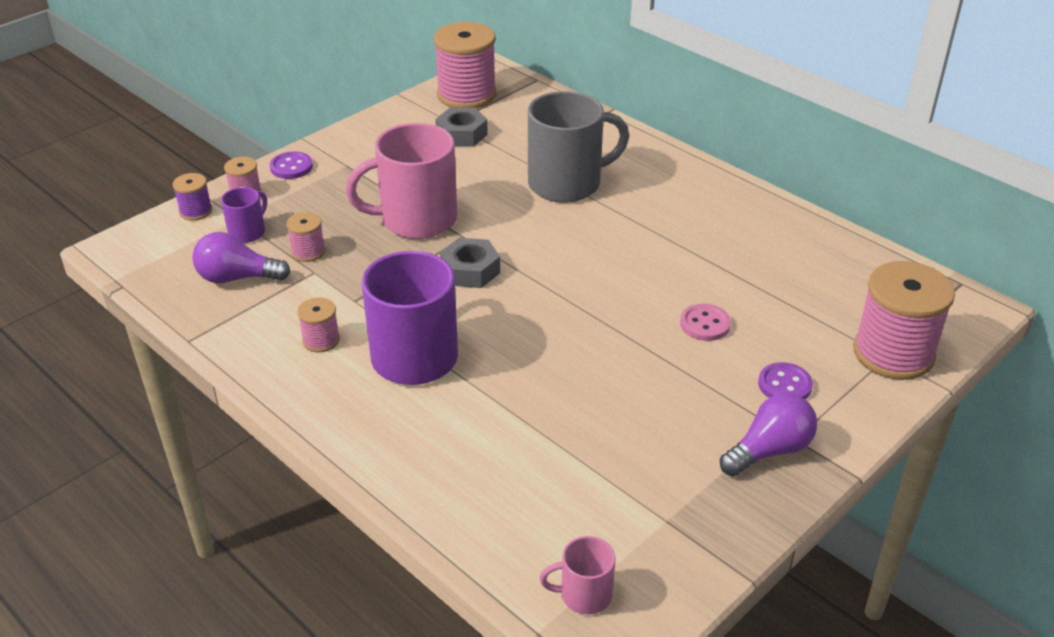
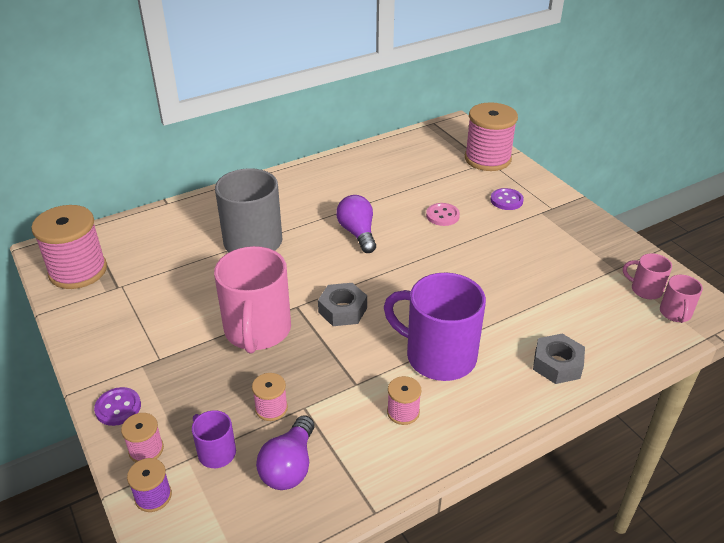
camera: 75 degrees left, 0 degrees up
grey nut [435,108,488,147] -> grey nut moved to [533,334,585,384]
purple light bulb [720,393,817,476] -> purple light bulb moved to [336,195,376,253]
none -> pink mug [623,253,672,299]

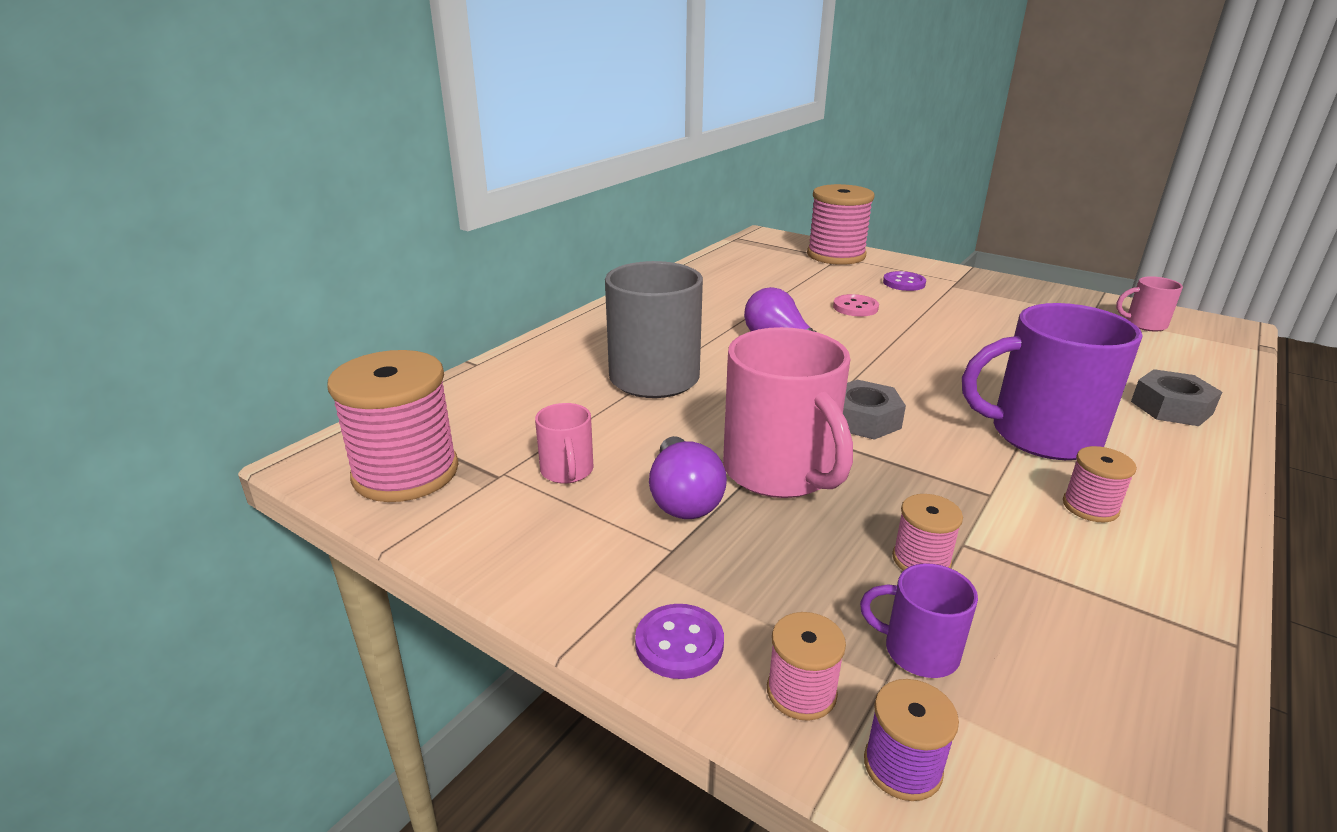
camera: 25 degrees left, 10 degrees down
purple light bulb [256,415,314,490] -> purple light bulb moved to [649,436,727,519]
pink mug [660,275,703,323] -> pink mug moved to [535,403,594,484]

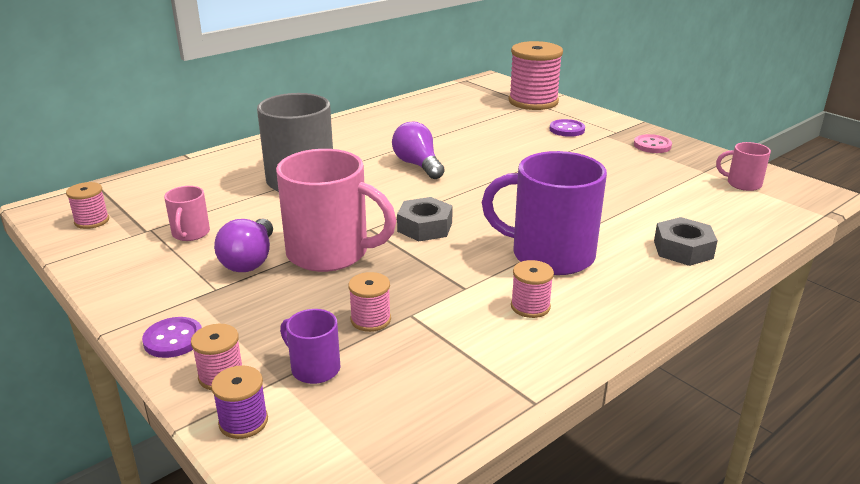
camera: 15 degrees right, 0 degrees up
pink spool [327,350,458,502] -> pink spool [66,182,109,229], size x0.47
pink mug [723,327,853,498] -> pink mug turned 60 degrees counterclockwise [276,149,397,272]
pink button [833,294,879,317] -> pink button moved to [634,134,672,153]

